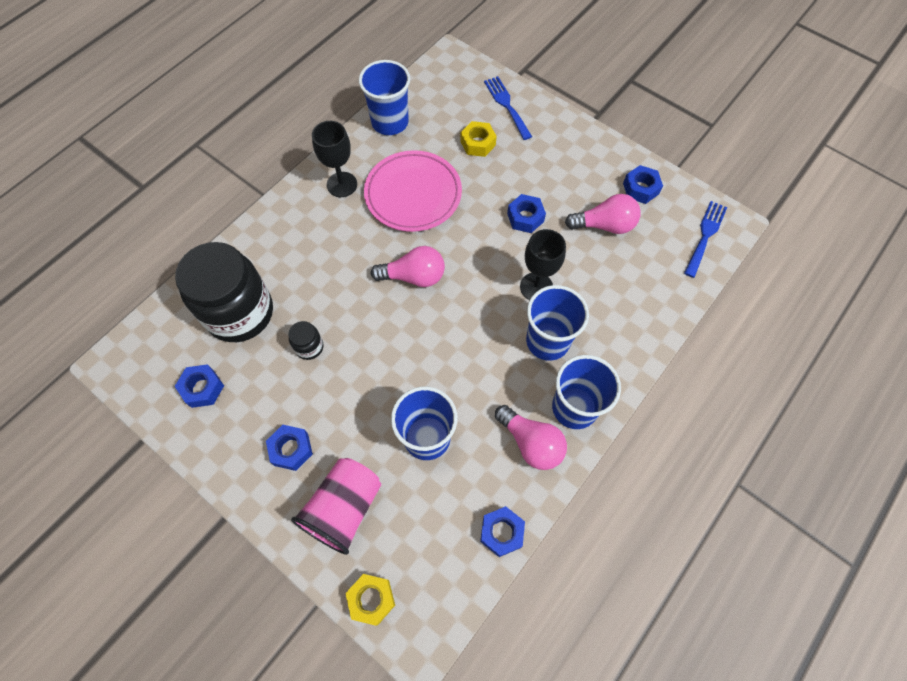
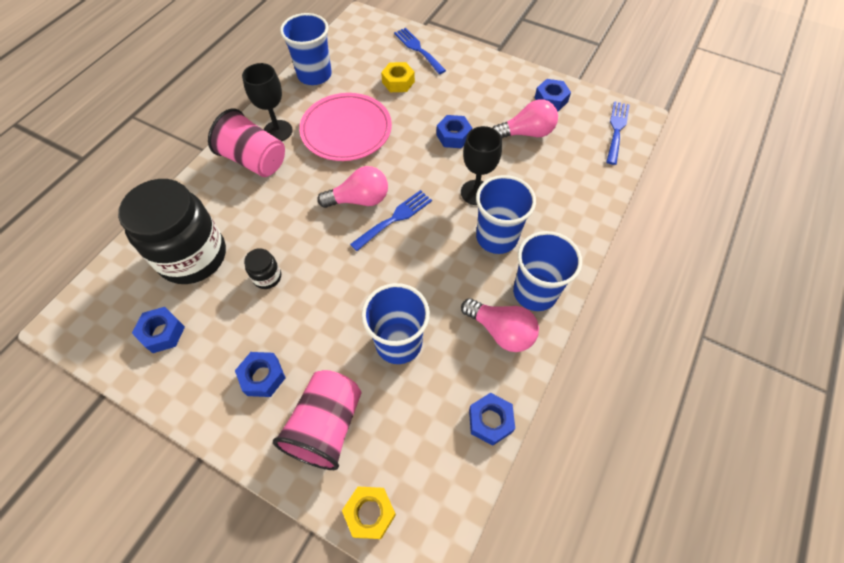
camera: 10 degrees left, 5 degrees down
none -> pink cup [208,109,285,177]
none -> blue fork [350,190,432,251]

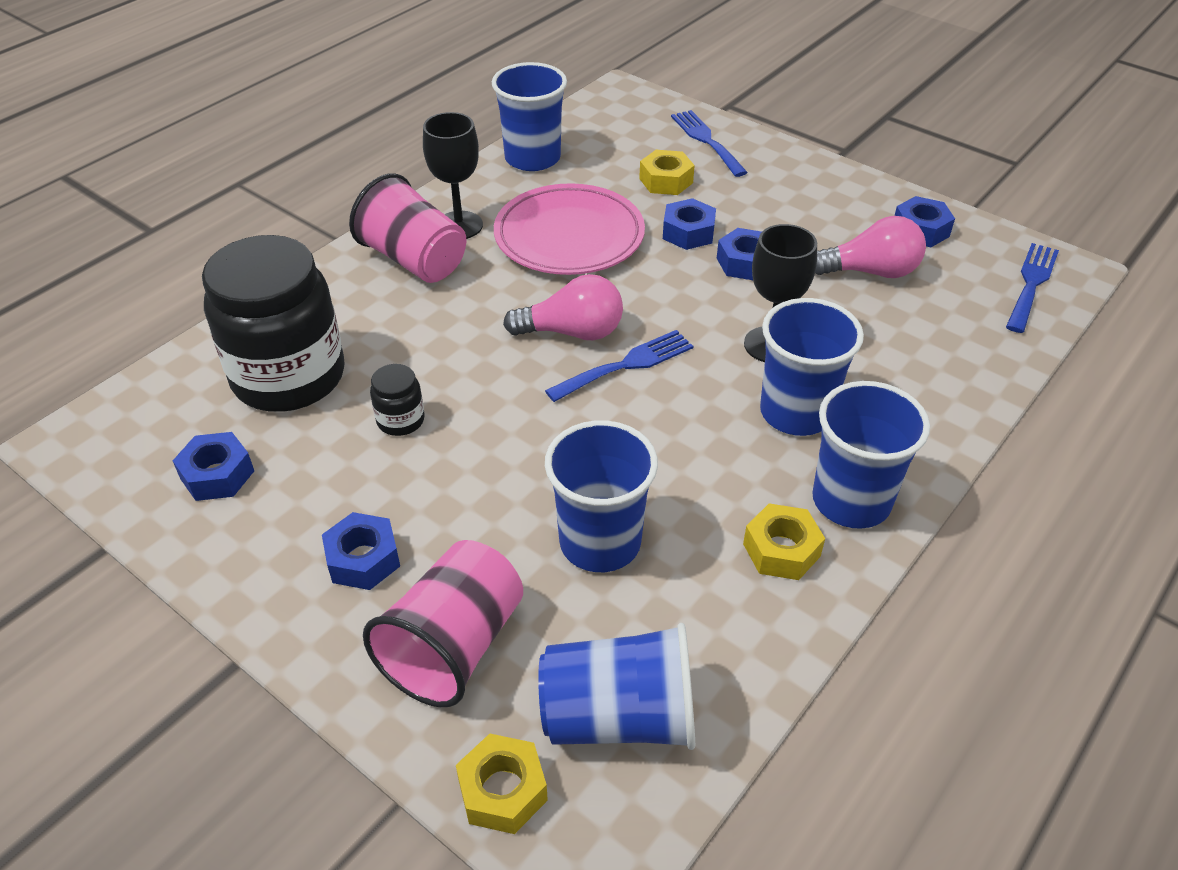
camera: 10 degrees right, 15 degrees down
pink light bulb [461,298,539,352] -> yellow nut [743,503,825,580]
blue nut [469,393,515,446] -> blue nut moved to [663,198,716,250]
none -> blue cup [538,623,695,750]

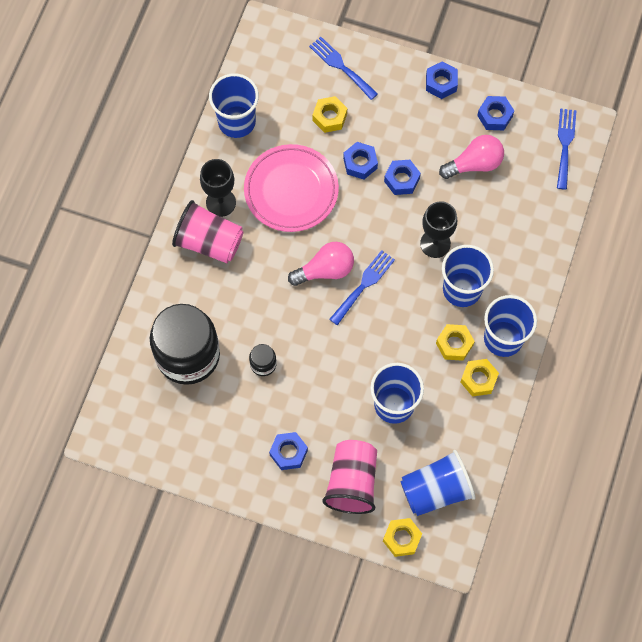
camera: 20 degrees left, 25 degrees up
blue nut [173,432,254,501] -> blue nut moved to [426,61,458,99]
none -> yellow nut [436,324,475,361]

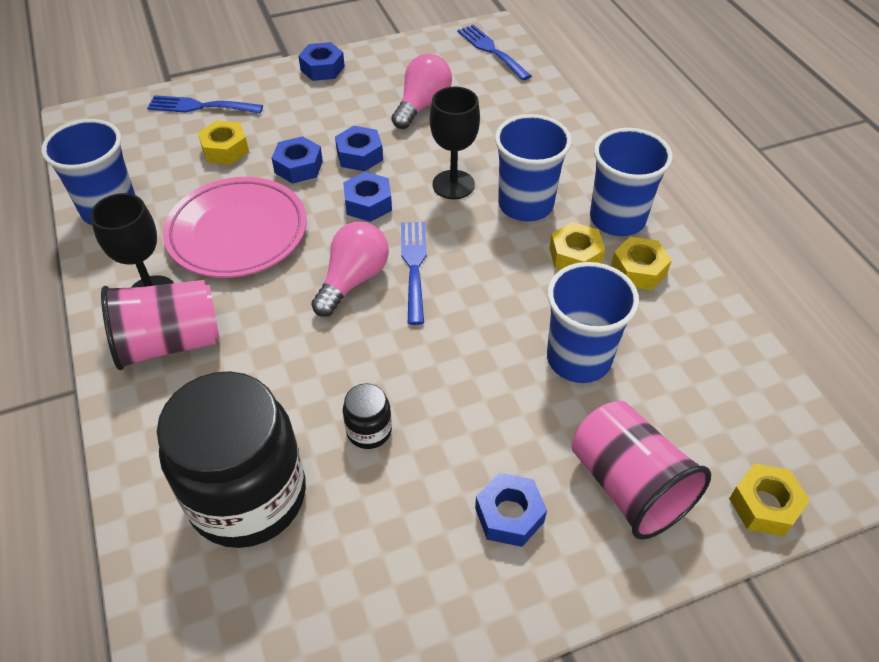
camera: 40 degrees left, 20 degrees down
blue cup [400,450,476,516] -> none
blue nut [477,96,514,130] -> blue nut moved to [343,172,392,222]

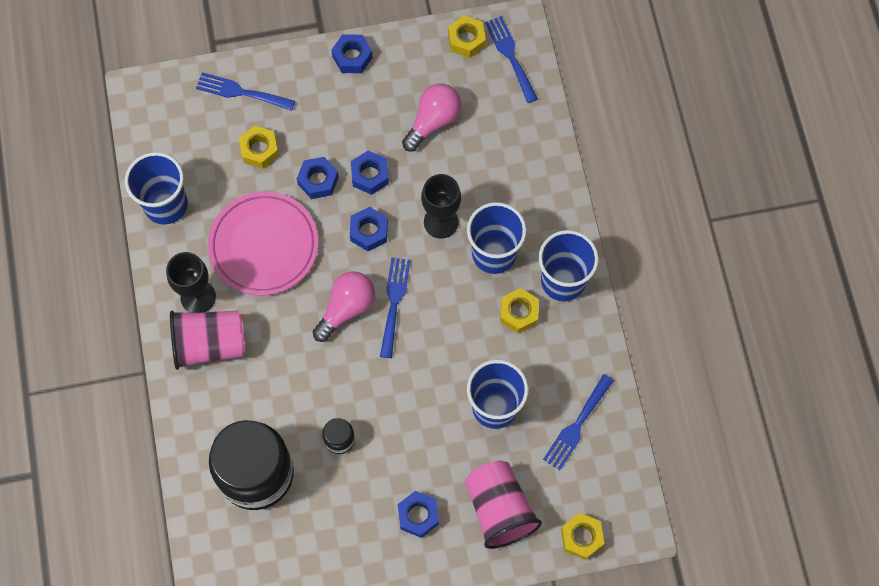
camera: 10 degrees right, 20 degrees up
yellow nut [611,237,672,290] -> yellow nut moved to [448,15,486,58]
none -> blue fork [543,374,614,470]

